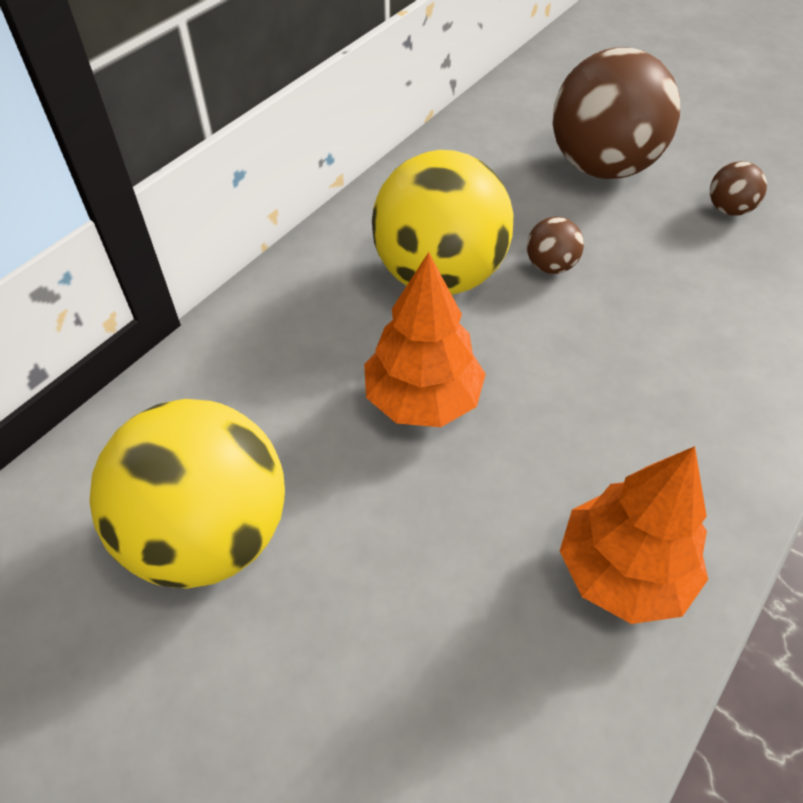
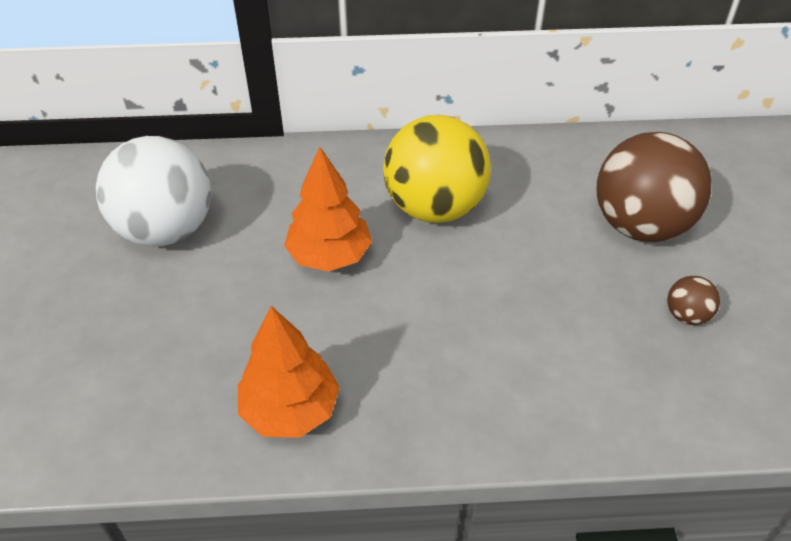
camera: 50 degrees right, 5 degrees down
yellow ball [89,399,285,589] -> white ball [96,136,211,246]
brown ball [527,217,584,274] -> none

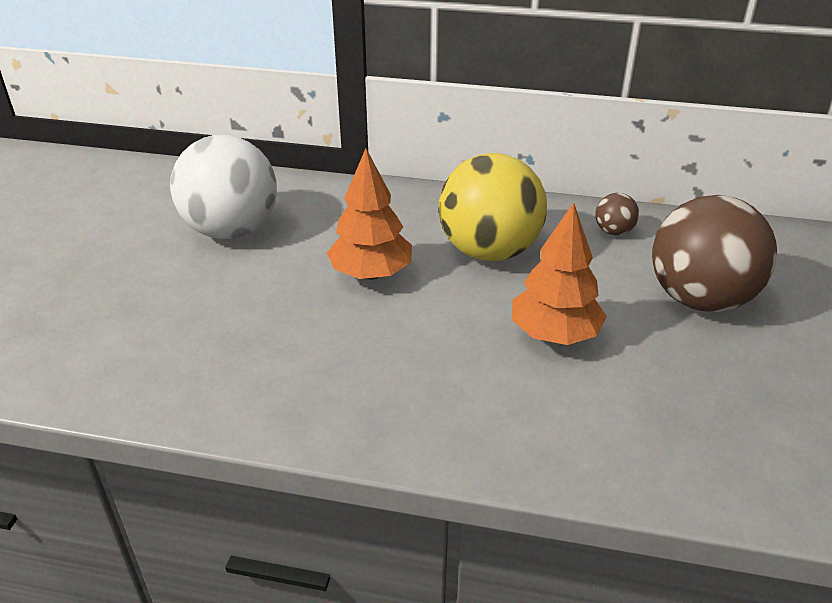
camera: 15 degrees right, 10 degrees down
orange tree [238,306,340,438] -> orange tree moved to [512,202,607,345]
brown ball [667,276,720,325] -> brown ball moved to [595,193,639,235]

